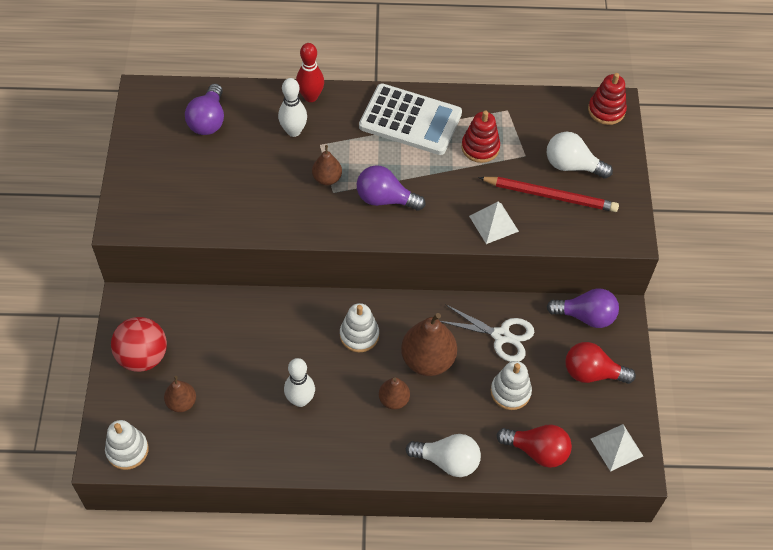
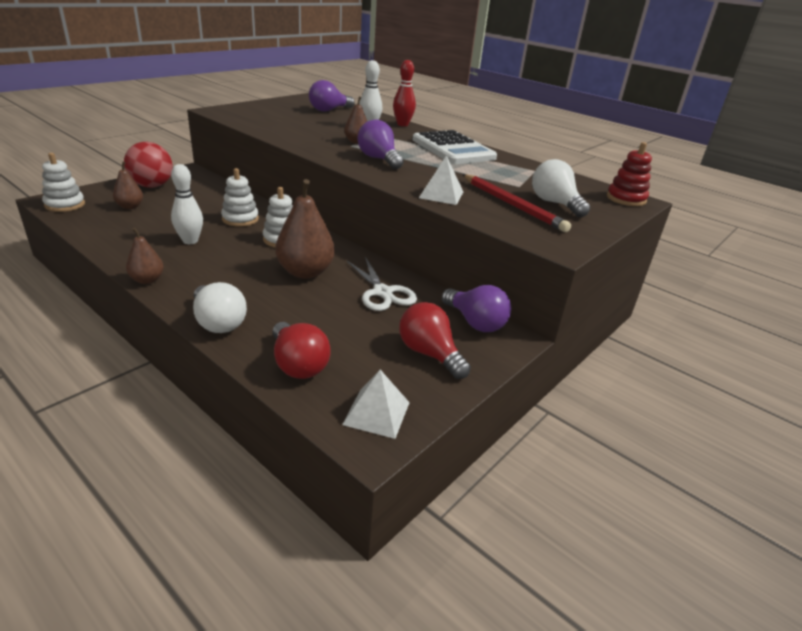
camera: 40 degrees right, 25 degrees down
brown pear [379,377,410,409] -> brown pear moved to [126,227,164,284]
red stacking toy [461,111,500,163] -> none
white stacking toy [490,361,532,410] -> white stacking toy moved to [221,168,259,227]

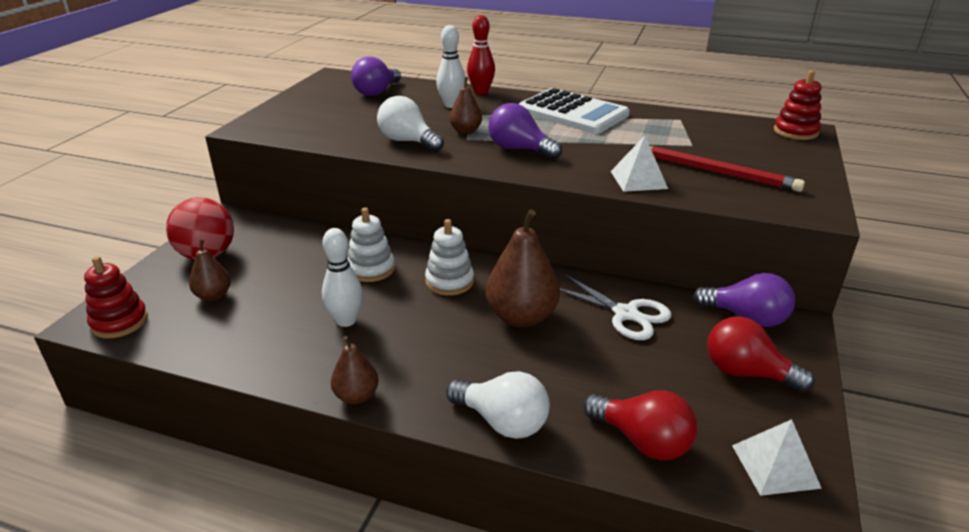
camera: 20 degrees left, 0 degrees up
white stacking toy [42,153,85,212] -> red stacking toy [84,256,148,338]
white light bulb [532,159,590,217] -> white light bulb moved to [377,96,444,152]

